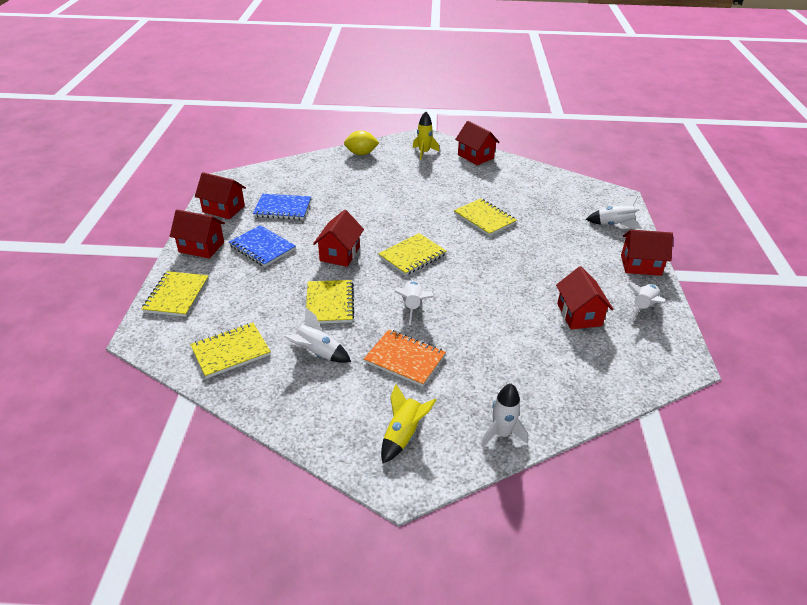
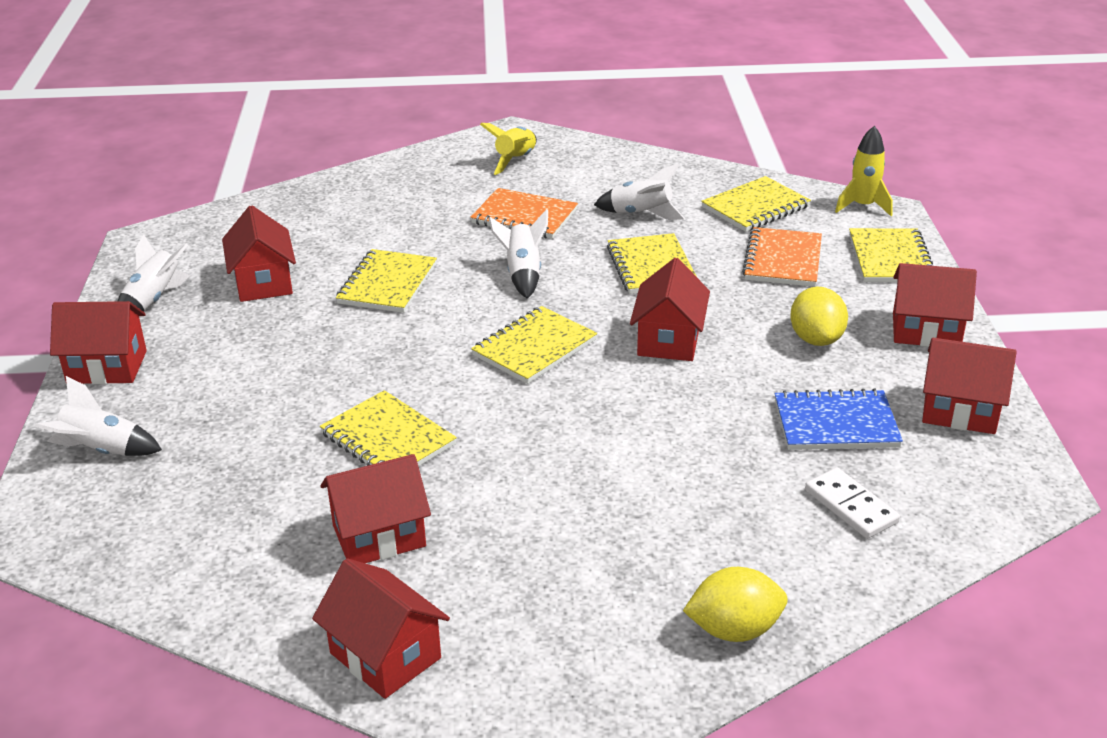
camera: 175 degrees right, 5 degrees down
blue notebook [229,225,296,267] -> yellow lemon [790,287,848,346]
yellow rocket [413,111,439,160] -> yellow rocket moved to [835,126,893,216]
white rocket [481,384,528,447] -> none
none -> red house [320,454,431,563]
none -> yellow notebook [336,249,437,313]
none -> orange notebook [742,227,822,287]
none -> white domino [805,468,900,539]

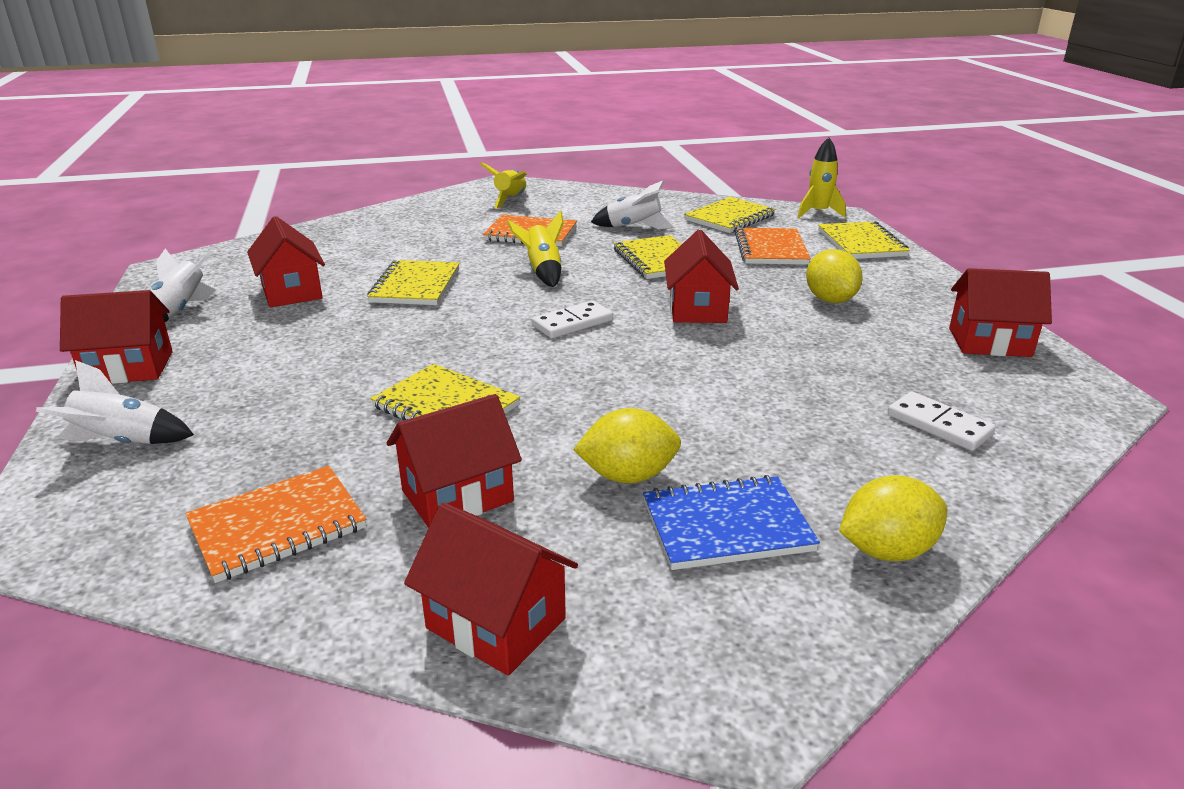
camera: 10 degrees left, 5 degrees down
yellow notebook [471,306,597,384] -> white domino [532,300,613,338]
white rocket [489,209,548,299] -> yellow rocket [507,210,564,287]
blue notebook [775,389,903,450] -> blue notebook moved to [643,475,820,570]
red house [893,263,977,347] -> none
none -> orange notebook [185,466,366,583]
none -> yellow lemon [573,408,681,483]

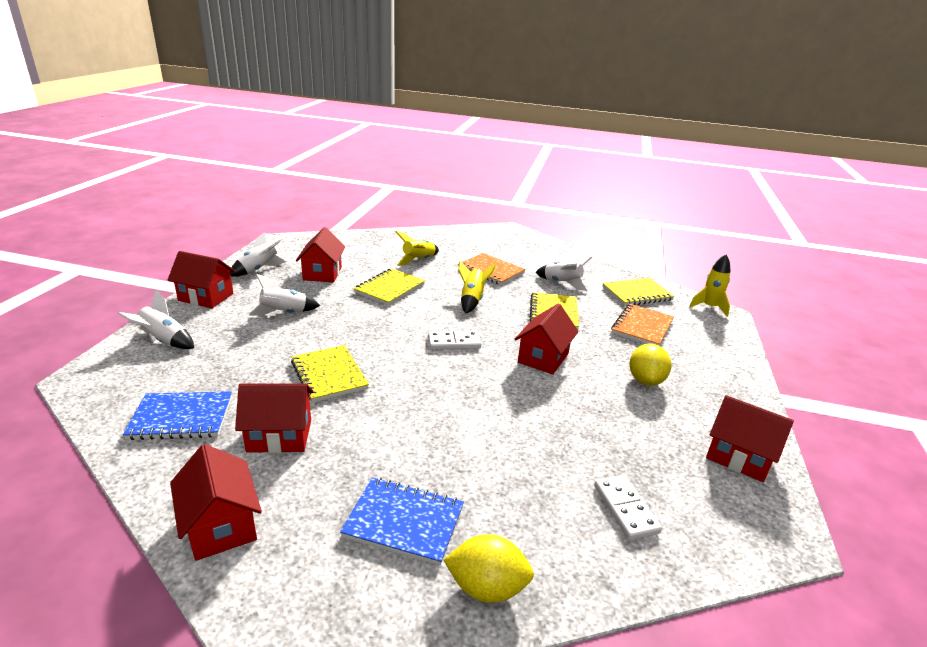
camera: 25 degrees right, 0 degrees up
orange notebook [185,466,366,583] -> blue notebook [123,391,232,440]
yellow rocket [480,162,527,208] -> yellow rocket moved to [396,231,439,266]
yellow lemon [573,408,681,483] -> none
yellow notebook [818,221,910,259] -> none
none -> white rocket [249,274,320,316]

